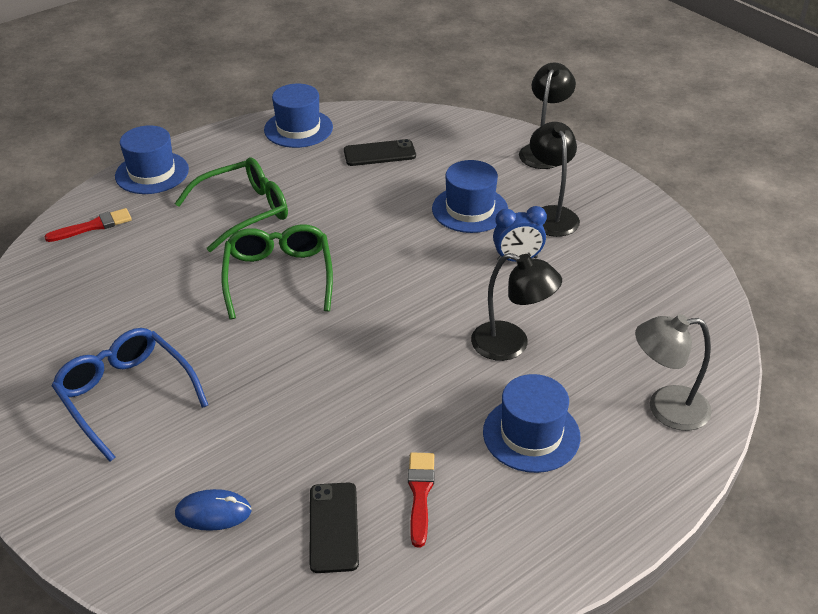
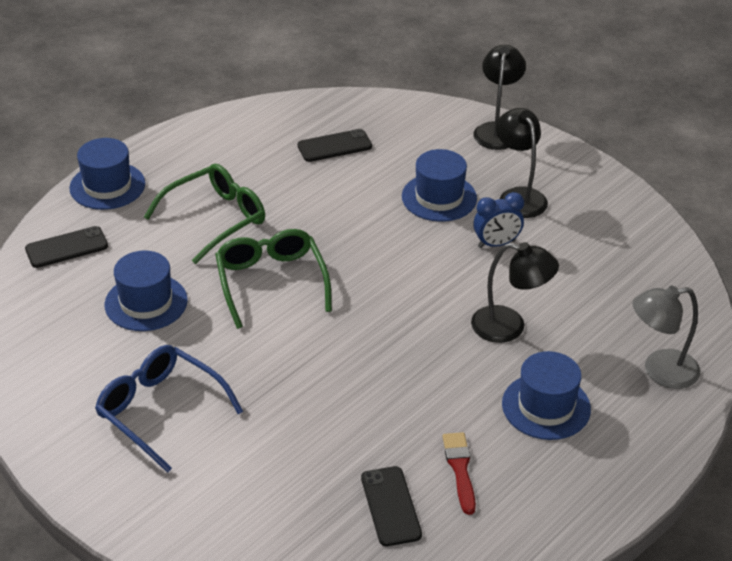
camera: 10 degrees left, 0 degrees up
red brush [44,208,132,242] -> black phone [25,226,108,268]
blue mouse [175,489,252,531] -> none
blue hat [264,84,333,148] -> blue hat moved to [105,250,188,331]

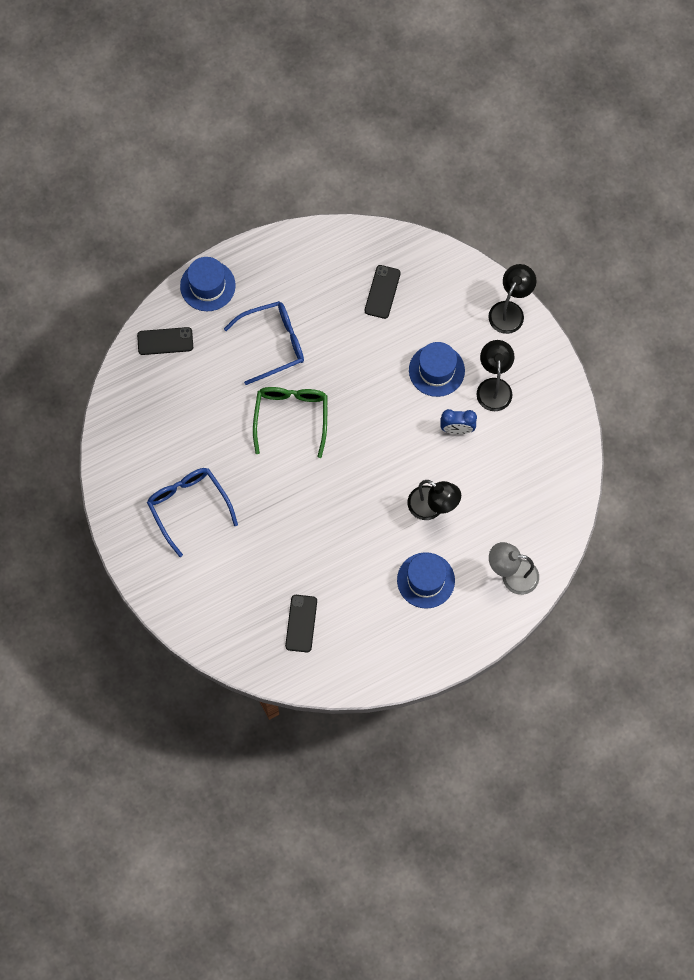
camera: 20 degrees right, 30 degrees up
blue hat [105,250,188,331] -> none
green glasses [144,164,265,264] -> blue glasses [224,301,304,385]
black phone [297,129,372,162] -> black phone turned 75 degrees counterclockwise [365,265,401,319]
red brush [443,432,476,515] -> none

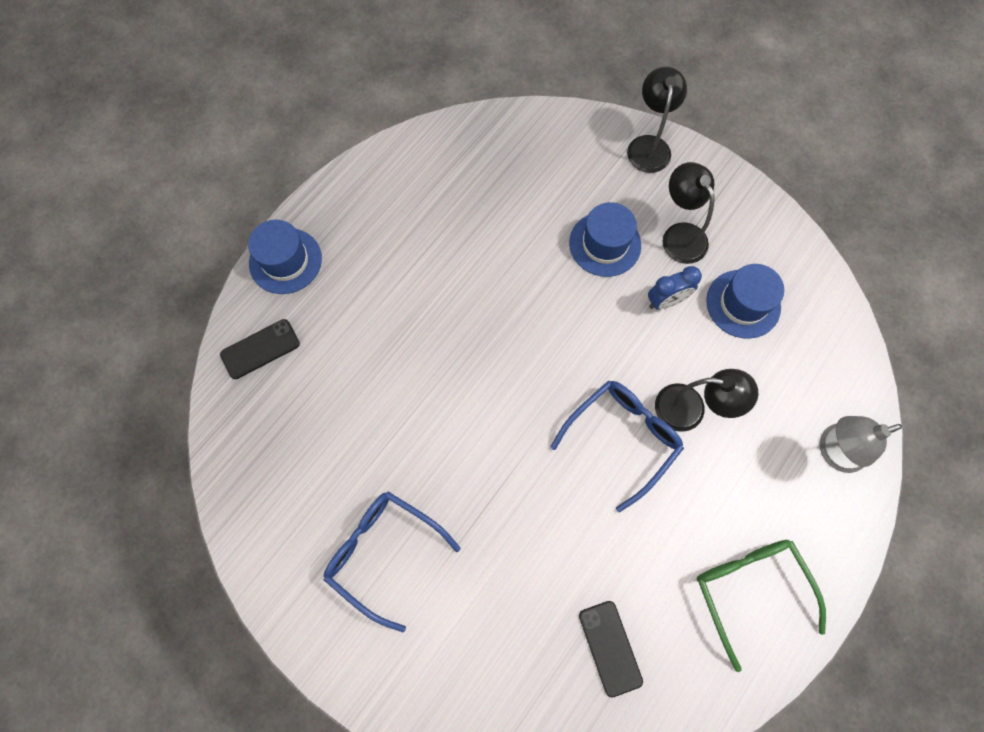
camera: 25 degrees left, 0 degrees up
blue glasses [224,301,304,385] -> blue glasses moved to [550,380,684,512]
green glasses [253,387,327,458] -> green glasses moved to [697,540,826,672]
black phone [365,265,401,319] -> none
blue hat [397,552,455,609] -> blue hat moved to [706,264,784,339]

